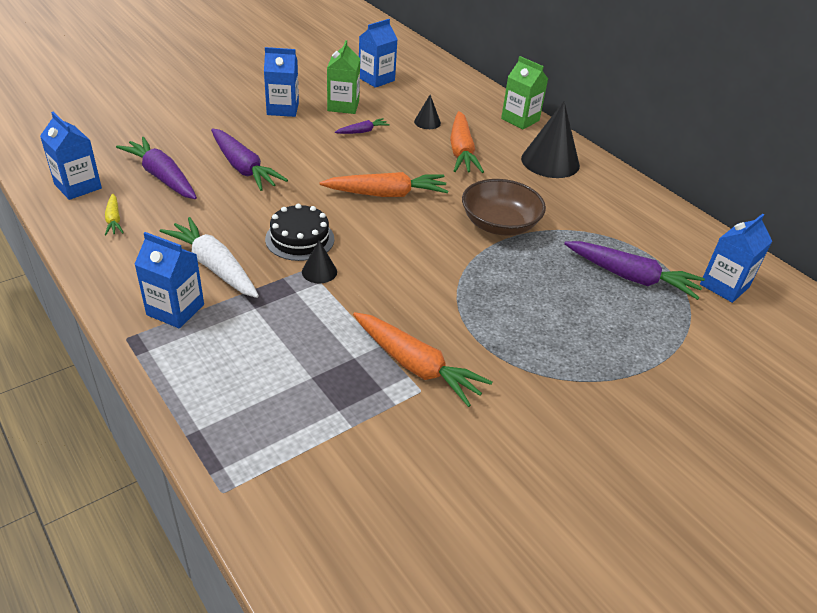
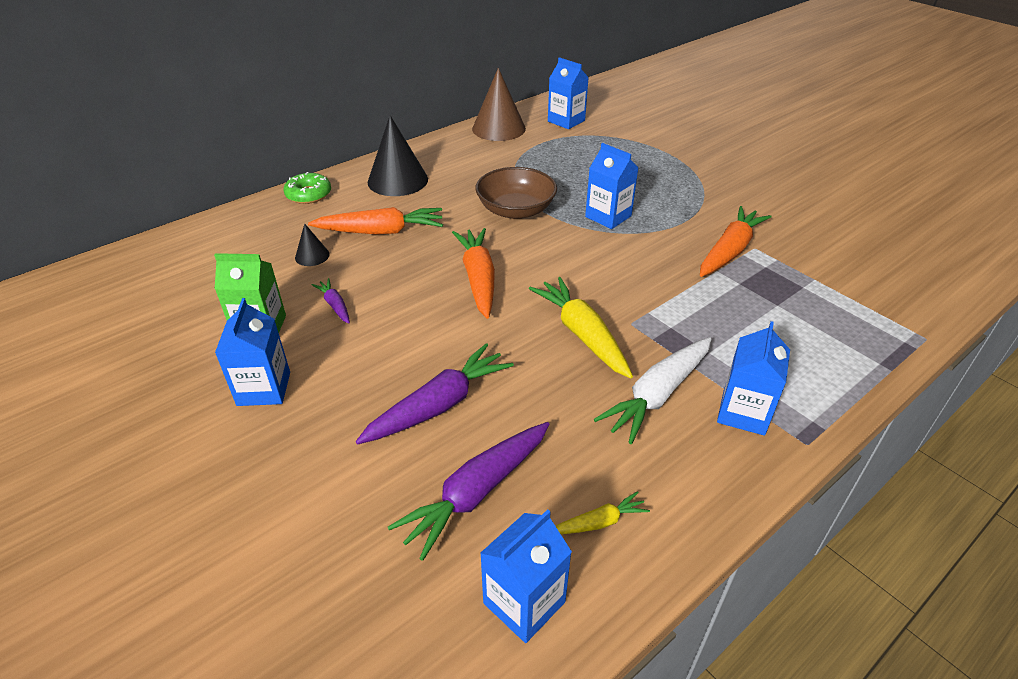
camera: 90 degrees left, 0 degrees up
black cake [265,204,334,261] -> yellow carrot [529,277,633,378]
black cone [302,240,337,283] -> none
blue carton [359,19,398,88] -> blue carton moved to [585,143,639,229]
green carton [501,56,548,129] -> green donut [284,172,331,204]
purple carrot [564,241,705,300] -> none
none -> brown cone [472,68,526,141]

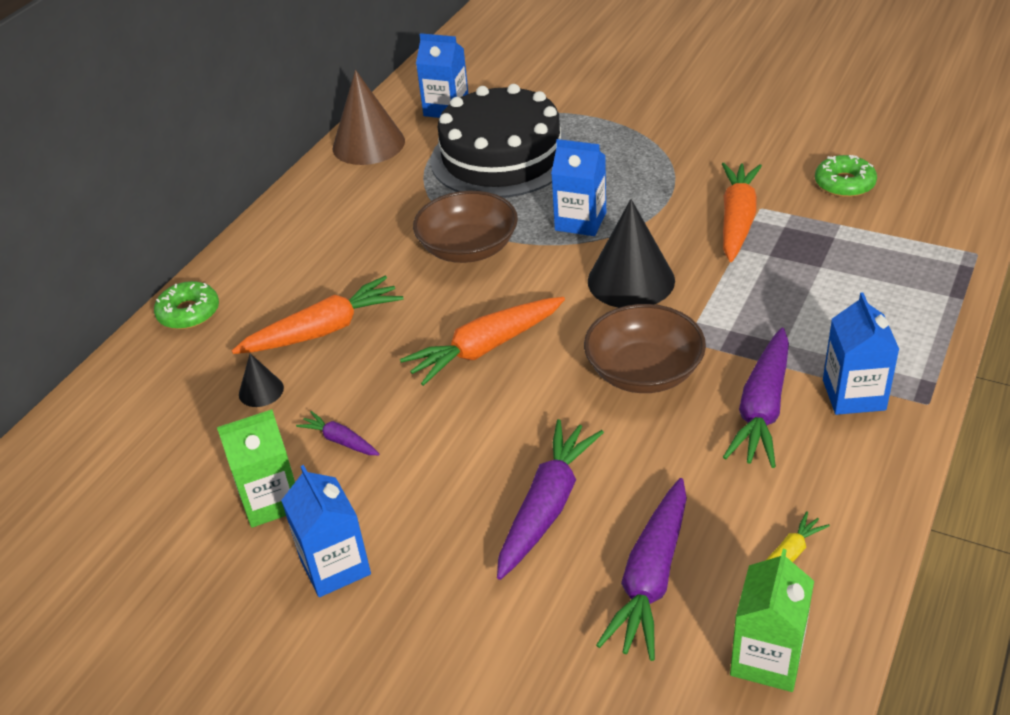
camera: 20 degrees left, 0 degrees up
black cone [368,115,428,196] -> black cone moved to [588,199,675,308]
orange carrot [452,228,495,319] -> orange carrot turned 90 degrees counterclockwise [400,297,565,386]
blue carton [480,509,572,643] -> green carton [730,549,814,692]
yellow carrot [529,277,633,378] -> brown bowl [584,304,706,393]
white carrot [594,337,712,444] -> purple carrot [723,328,789,468]
none -> black cake [430,84,570,198]
none -> green donut [815,155,877,197]

